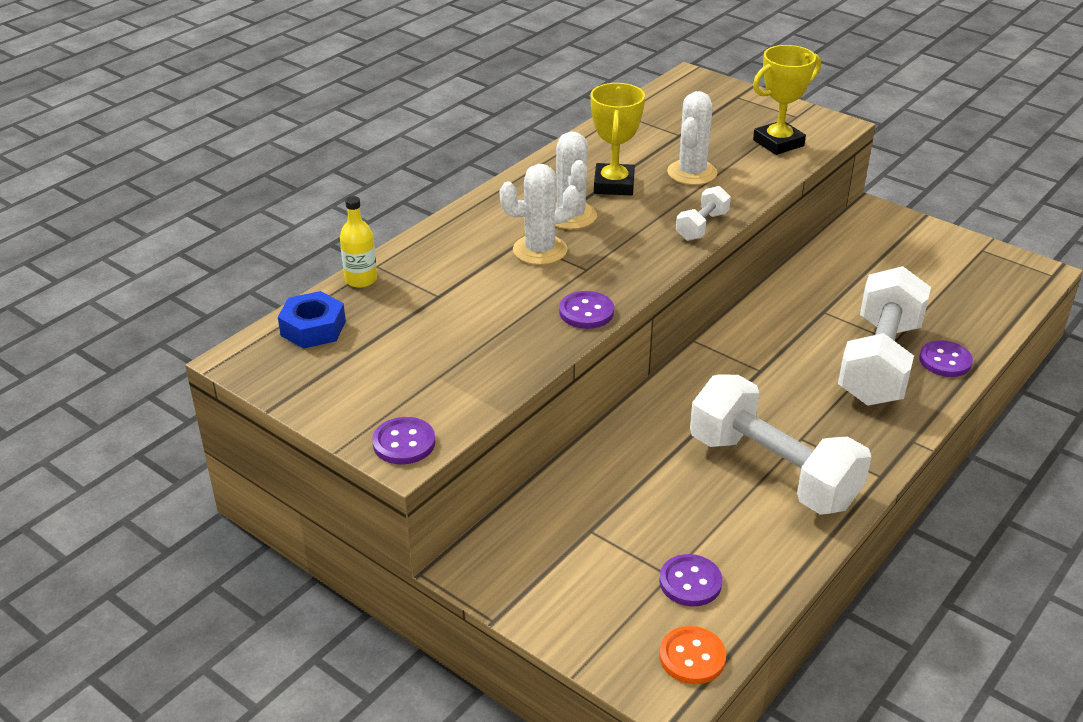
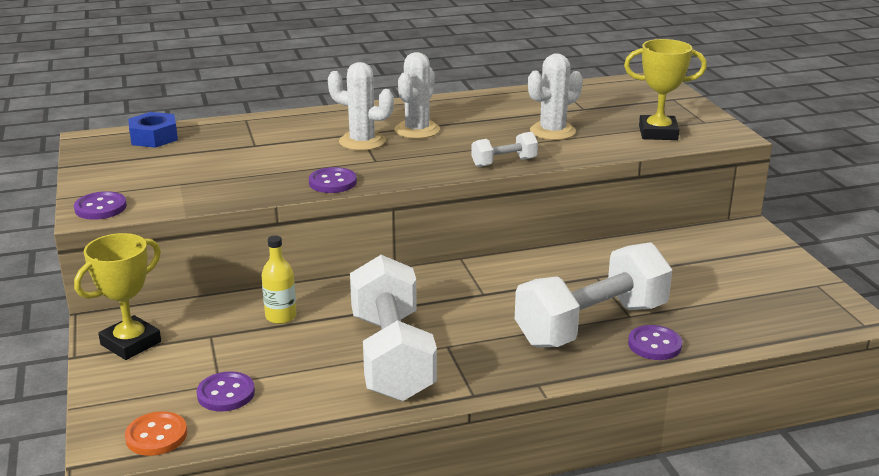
camera: 35 degrees right, 10 degrees down
yellow bottle [340,196,377,288] -> yellow bottle moved to [261,235,297,324]
yellow trophy [590,83,645,196] -> yellow trophy moved to [74,233,161,360]

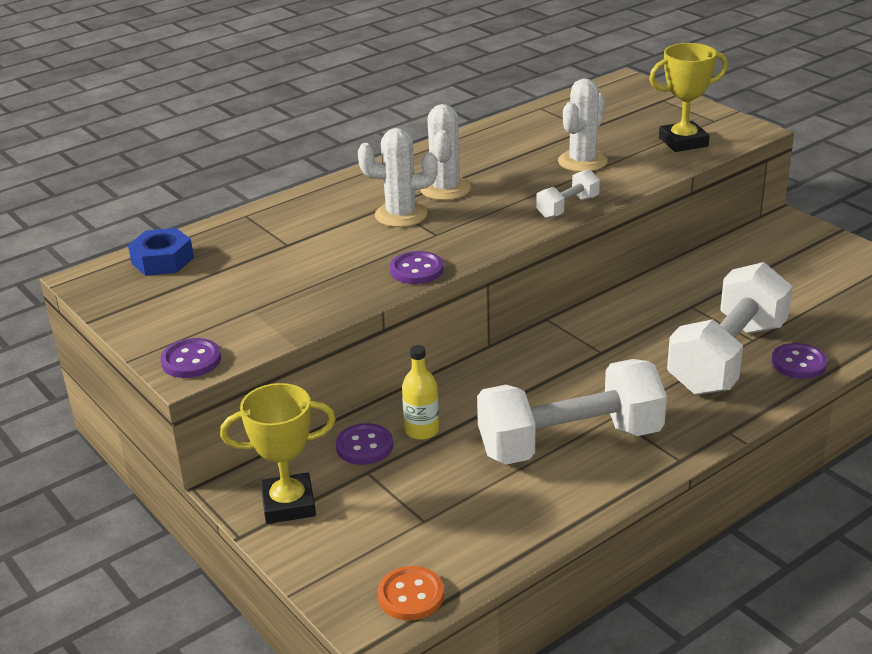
camera: 20 degrees left, 5 degrees up
yellow trophy [74,233,161,360] -> yellow trophy turned 60 degrees clockwise [220,383,336,524]
purple button [197,371,255,411] -> purple button moved to [336,423,393,465]
white dumbbell [350,255,437,401] -> white dumbbell turned 75 degrees counterclockwise [477,359,667,465]

